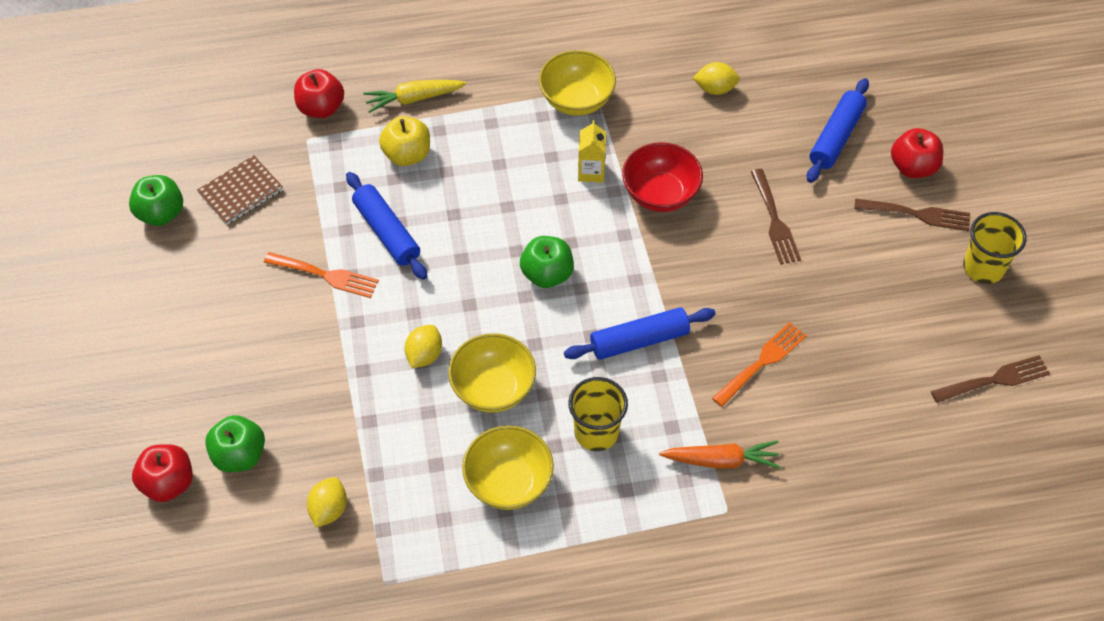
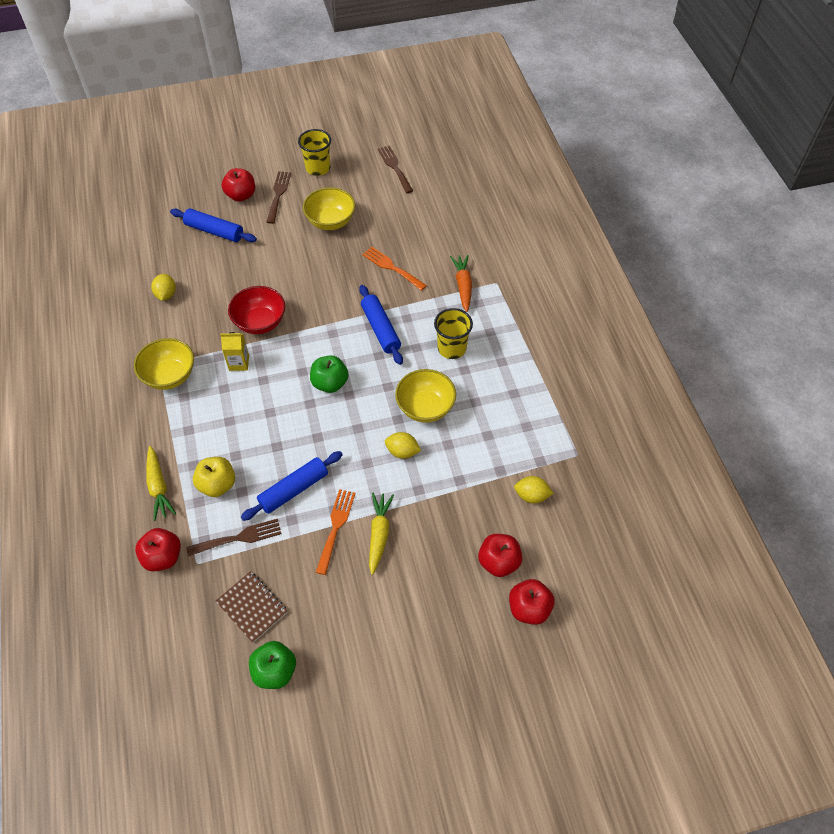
camera: 95 degrees left, 0 degrees up
green apple [205,415,265,472] -> red apple [478,534,522,577]
yellow bowl [462,425,554,510] -> yellow bowl moved to [303,187,355,230]
brown fork [751,169,801,265] -> brown fork moved to [186,519,281,557]
none -> yellow carrot [369,493,394,575]

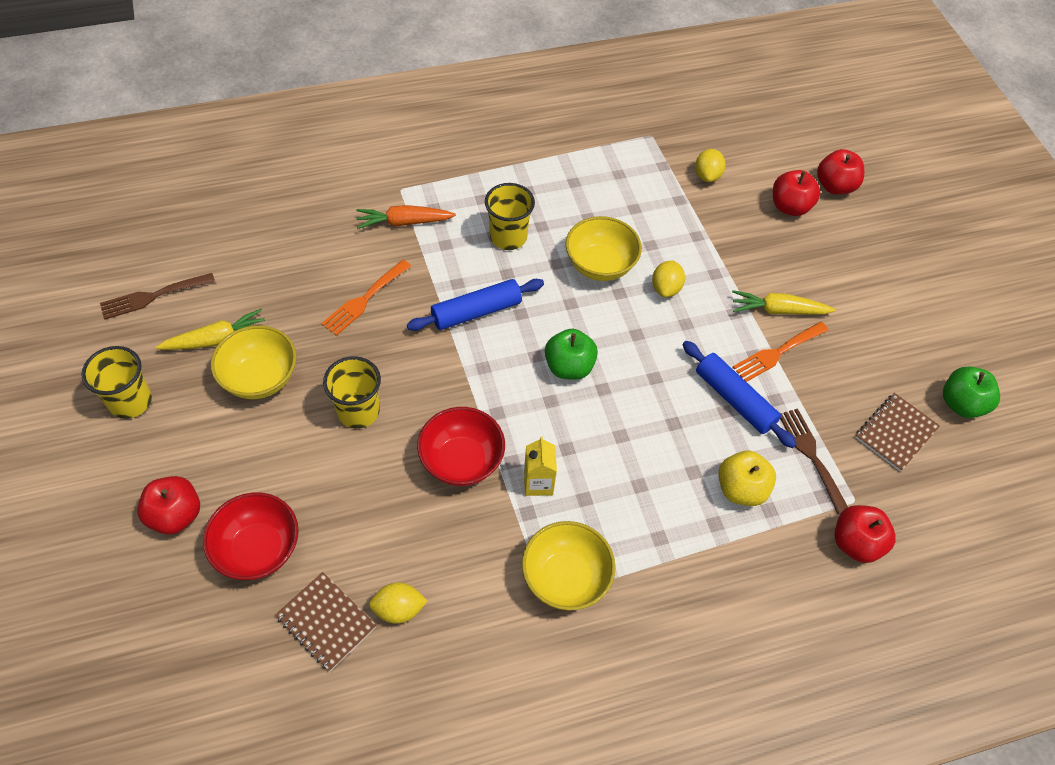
camera: 95 degrees left, 0 degrees up
yellow carrot [146,446,176,521] -> yellow carrot moved to [156,309,265,350]
blue rolling pin [170,208,257,242] -> red bowl [203,492,299,580]
brown fork [267,171,291,224] -> none
orange fork [316,489,356,575] -> orange fork turned 45 degrees counterclockwise [733,322,829,382]
none -> brown notebook [275,572,377,672]
none -> yellow cup [323,356,381,428]

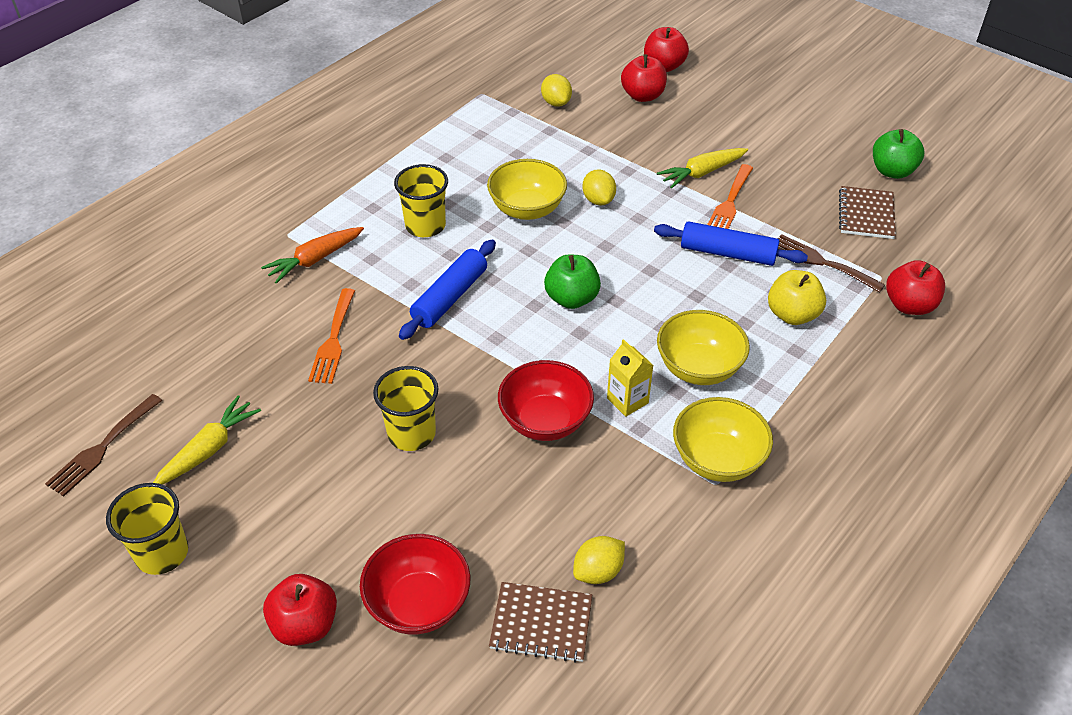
camera: 30 degrees left, 10 degrees down
yellow bowl [211,325,297,399] -> yellow bowl moved to [657,310,750,385]

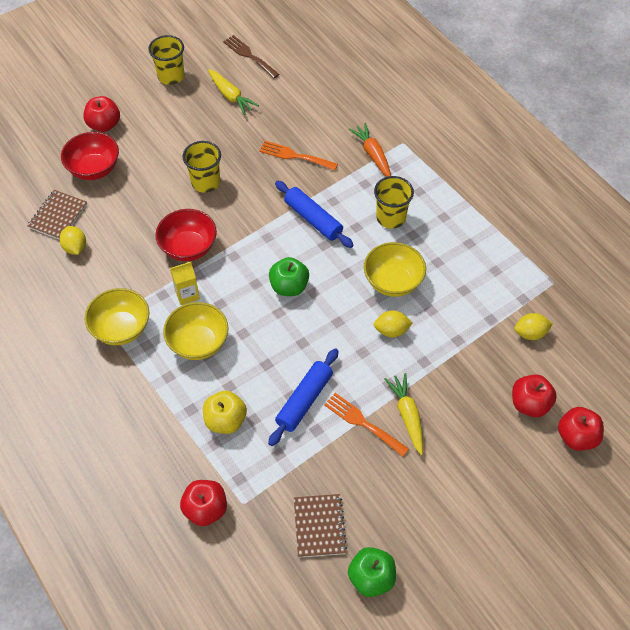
camera: 105 degrees right, 10 degrees up
brown fork [777,234,885,293] -> none
brown notebook [839,186,896,239] -> brown notebook turned 60 degrees clockwise [294,494,347,558]

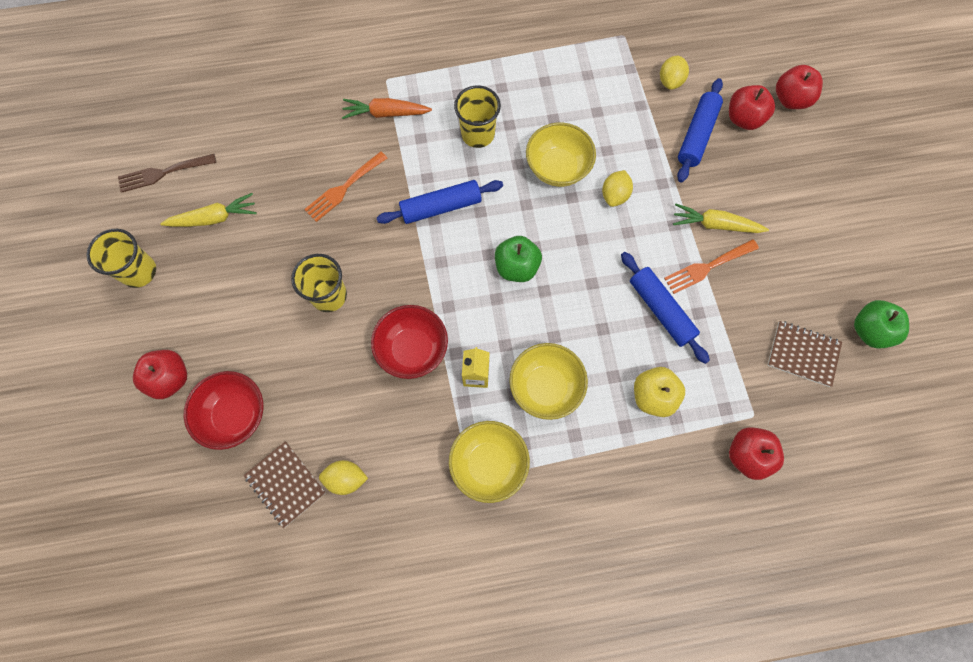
camera: 65 degrees left, 15 degrees up
none -> blue rolling pin [677,78,723,182]

